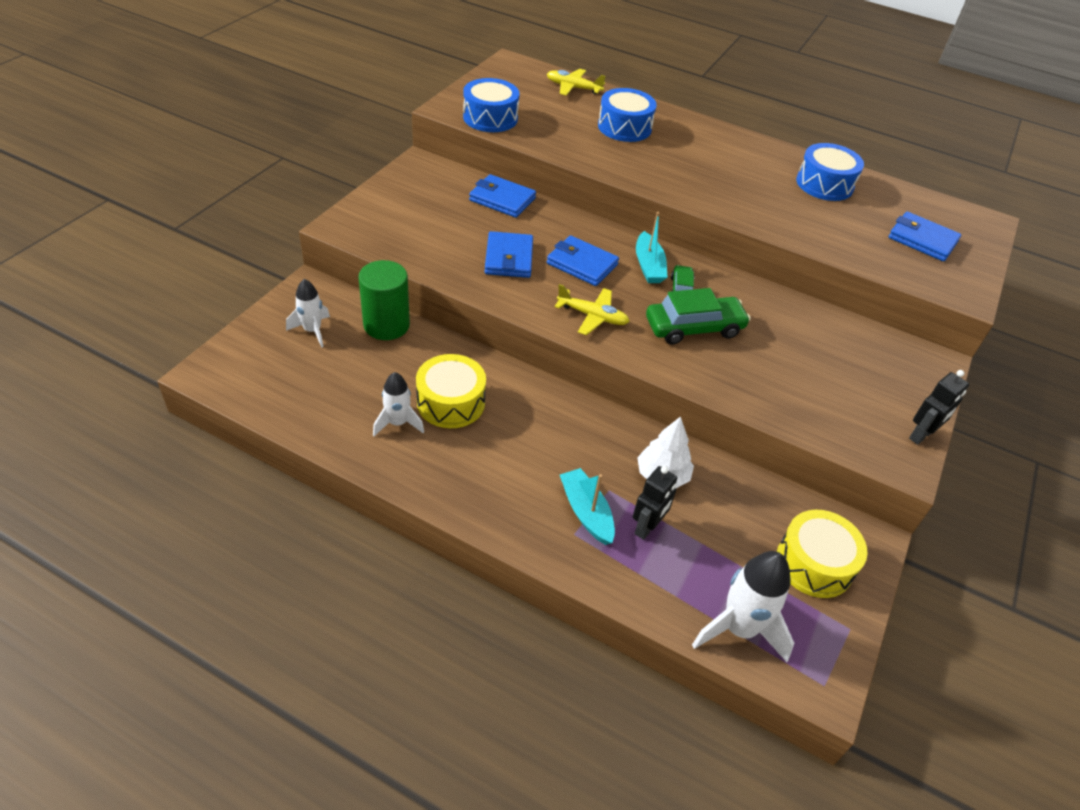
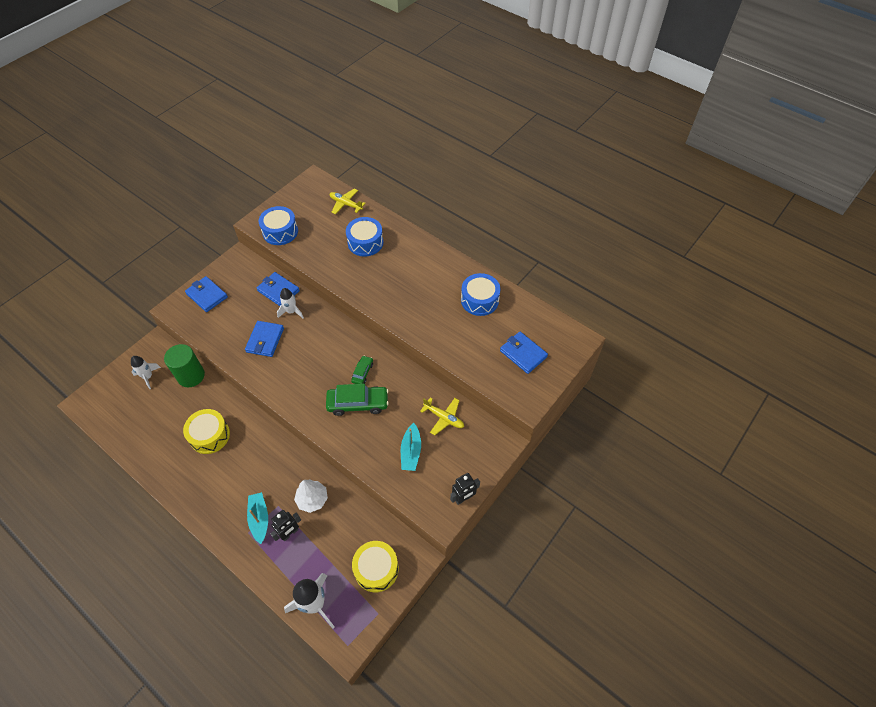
camera: 15 degrees right, 10 degrees up
white rocket [373,372,424,436] -> white rocket moved to [277,288,304,318]
blue wallet [547,236,619,286] -> blue wallet moved to [185,276,228,312]
yellow plane [555,284,630,335] -> yellow plane moved to [420,398,464,435]
turquoise boat [636,212,668,283] -> turquoise boat moved to [401,423,421,471]

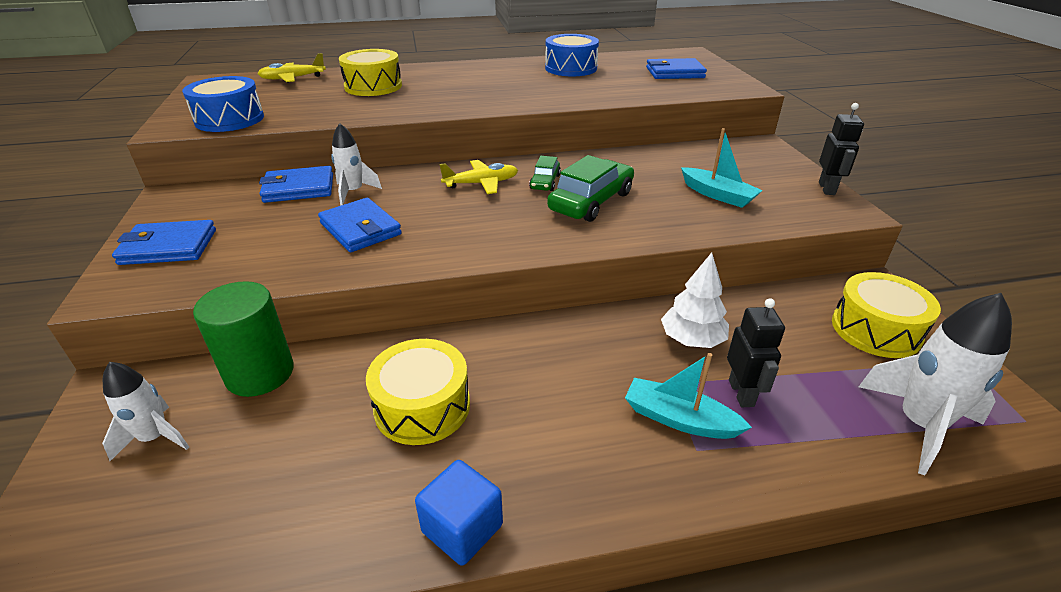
camera: 50 degrees left, 20 degrees down
blue drum [346,217,383,257] -> yellow drum [339,49,402,96]
green car [351,355,373,384] -> green car turned 135 degrees counterclockwise [529,156,561,191]
yellow plane [420,398,464,435] -> yellow plane moved to [440,160,518,194]
none -> blue cube [415,460,503,566]

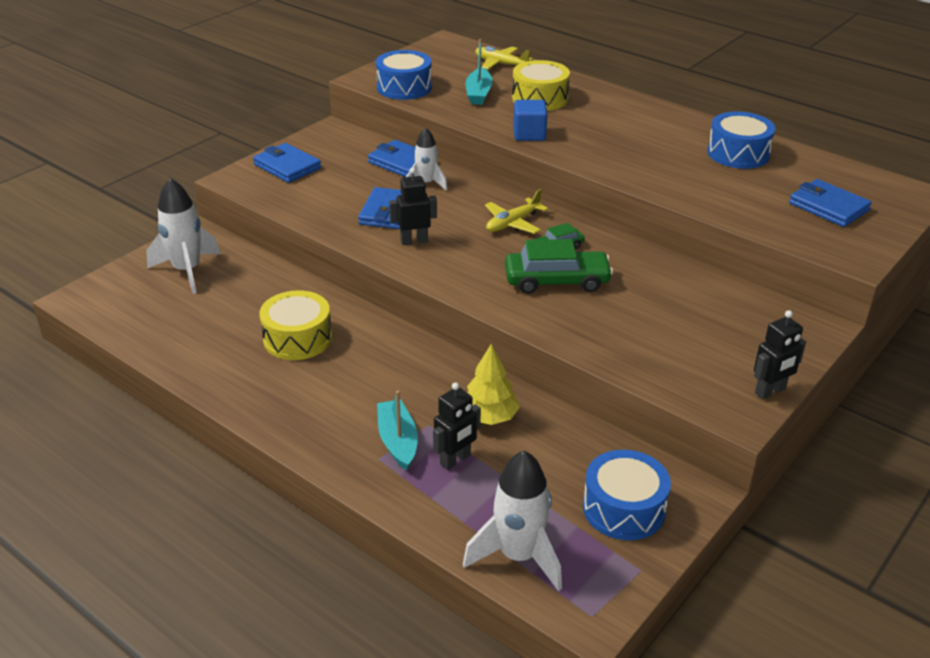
camera: 50 degrees right, 0 degrees up
white rocket [102,362,189,461] -> white rocket [146,178,220,294], size x1.62
green cylinder [193,281,294,397] -> none
blue cube [415,460,503,566] -> blue cube moved to [513,100,547,141]
yellow plane [440,160,518,194] -> yellow plane turned 105 degrees clockwise [485,189,548,234]
white tree [661,253,729,348] -> yellow tree [467,344,520,425]
turquoise boat [681,128,763,208] -> turquoise boat moved to [466,39,493,105]
yellow drum [832,272,941,358] -> blue drum [583,450,671,540]
none -> black robot [389,168,437,245]

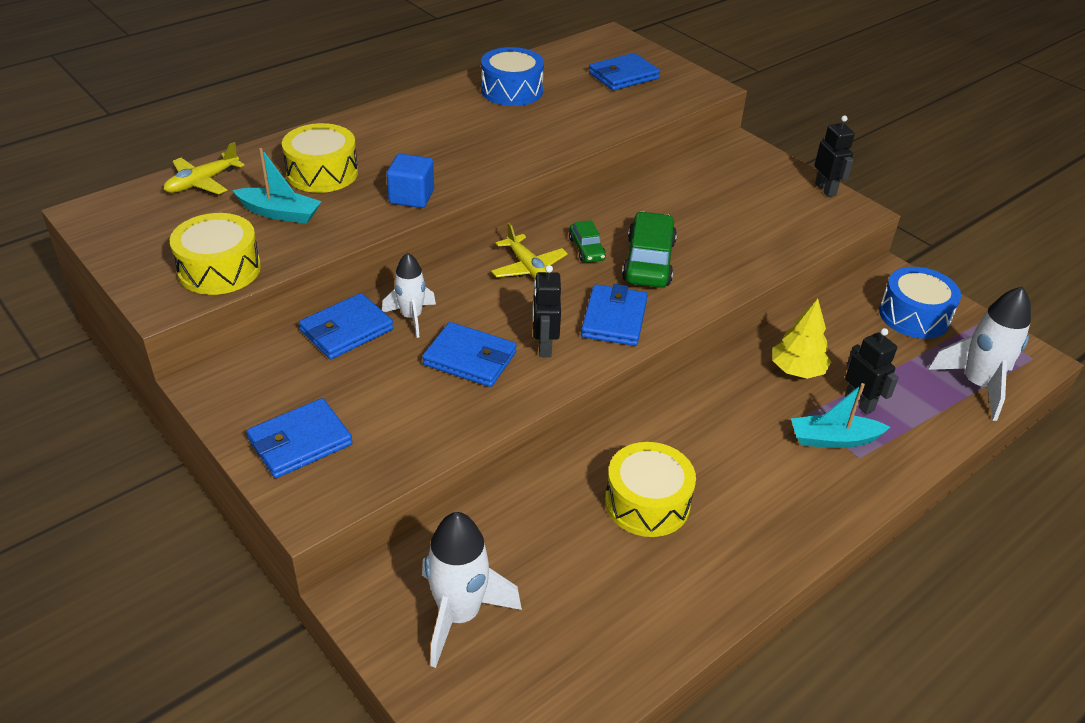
camera: 80 degrees left, 5 degrees up
blue drum [376,50,432,100] -> yellow drum [170,213,261,295]
none -> blue wallet [581,284,648,346]

